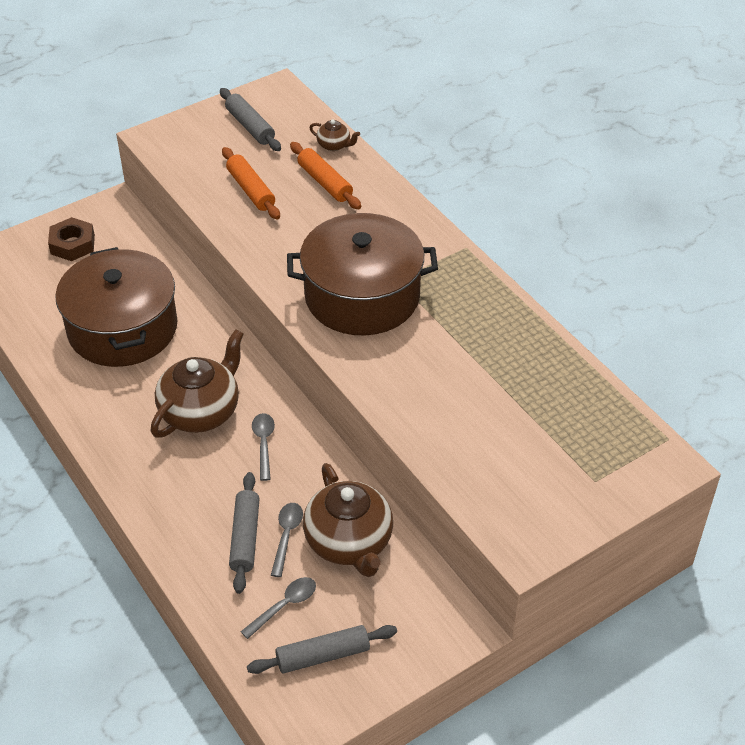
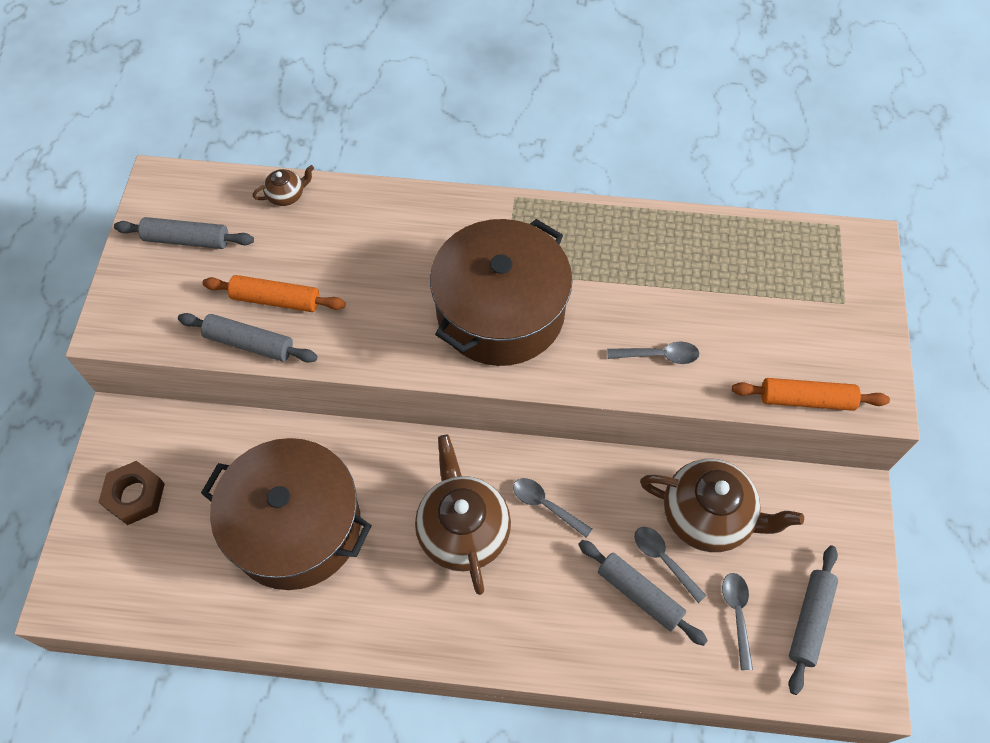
camera: 50 degrees left, 15 degrees up
orange rolling pin [290,142,361,209] -> orange rolling pin moved to [732,378,890,411]
none -> grey rolling pin [178,313,318,363]
none -> grey spoon [607,341,699,364]

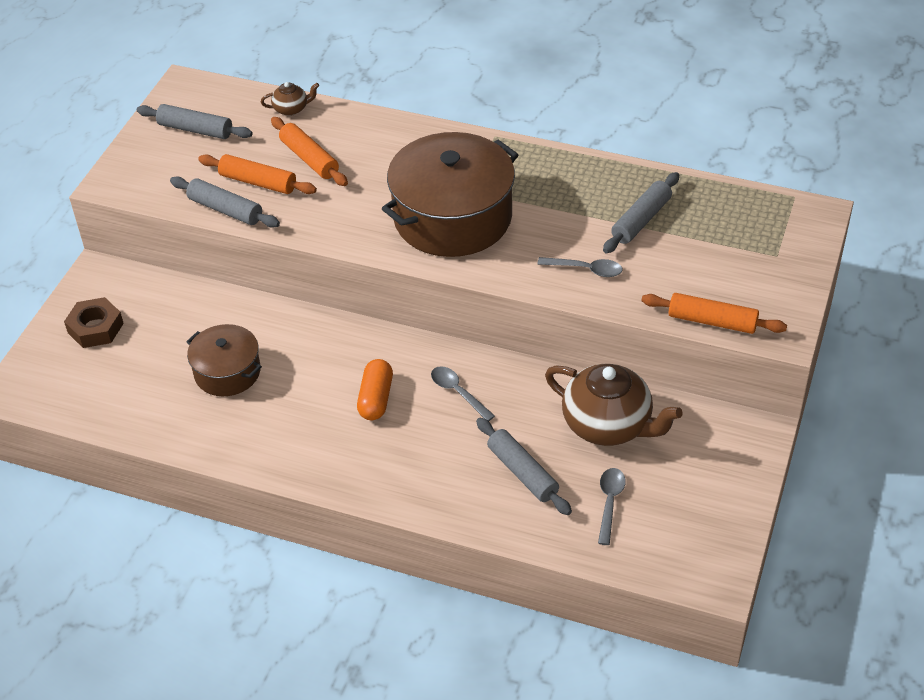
camera: 15 degrees right, 15 degrees down
brown pot [201,438,372,590] -> brown pot [186,324,262,396], size x0.55
brown teapot [415,435,511,595] -> orange capsule [357,359,393,420]
grey spoon [634,527,707,603] -> none
grey rolling pin [789,545,838,695] -> grey rolling pin moved to [603,172,679,253]
none -> orange rolling pin [271,117,348,186]

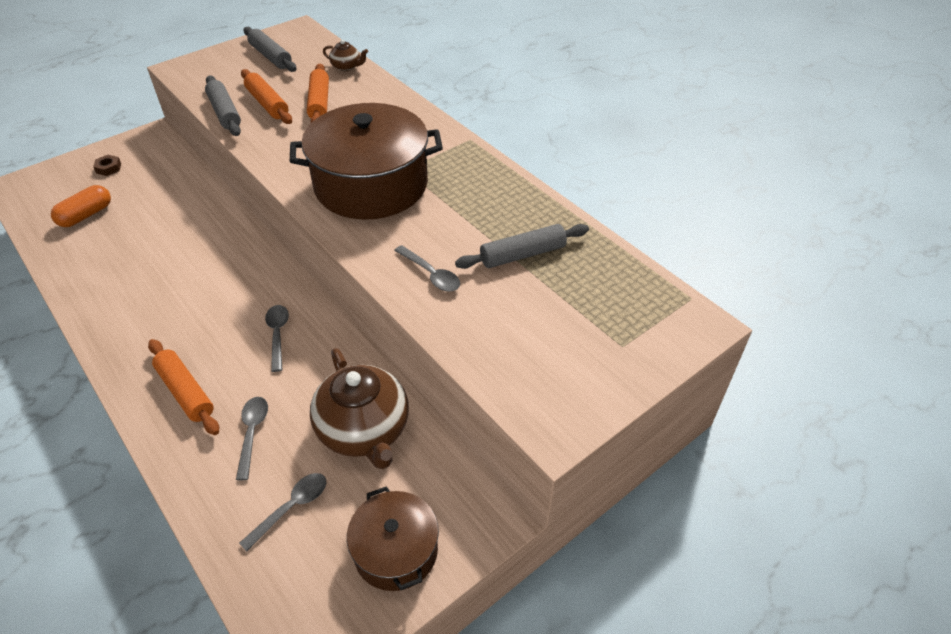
camera: 30 degrees right, 0 degrees up
brown nut [64,297,124,348] -> brown nut [93,155,121,176], size x0.57
brown pot [186,324,262,396] -> brown pot moved to [347,486,439,591]
orange capsule [357,359,393,420] -> orange capsule moved to [51,185,111,227]
grey rolling pin [476,418,572,515] -> grey spoon [236,397,268,480]
orange rolling pin [641,293,787,334] -> orange rolling pin moved to [148,339,219,435]

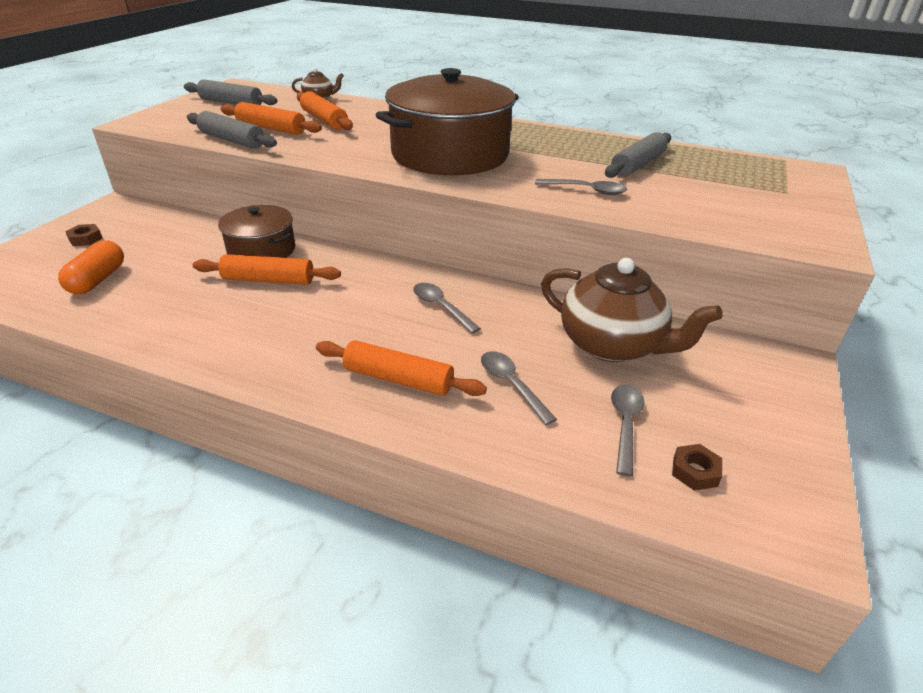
camera: 30 degrees left, 10 degrees down
brown pot [347,486,439,591] -> brown pot moved to [218,205,295,258]
none -> orange rolling pin [193,254,341,285]
none -> brown nut [672,444,722,491]

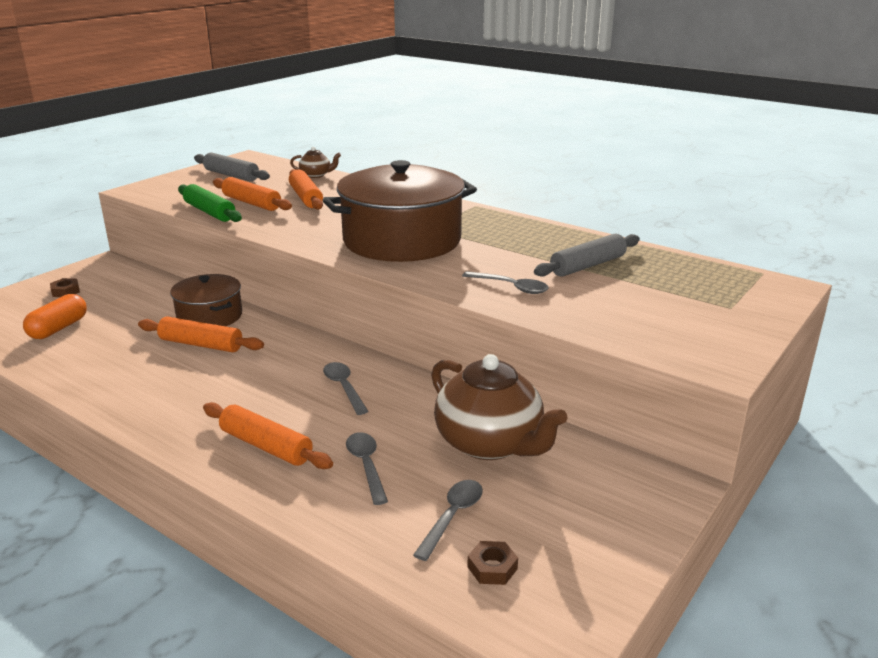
camera: 15 degrees right, 10 degrees down
grey rolling pin [187,111,277,149] -> green rolling pin [178,184,242,222]

